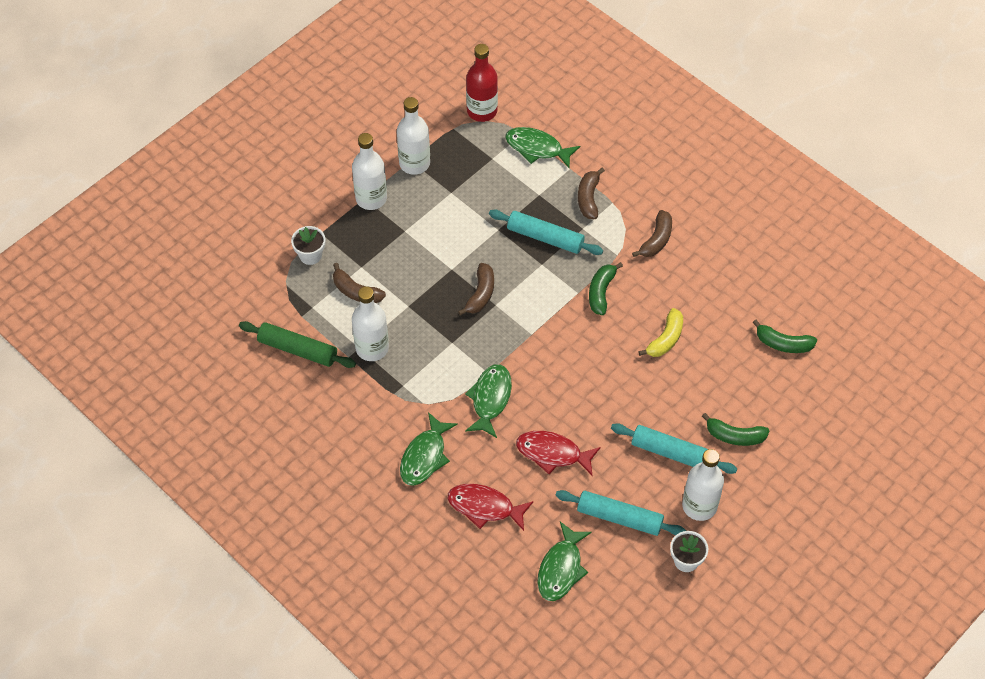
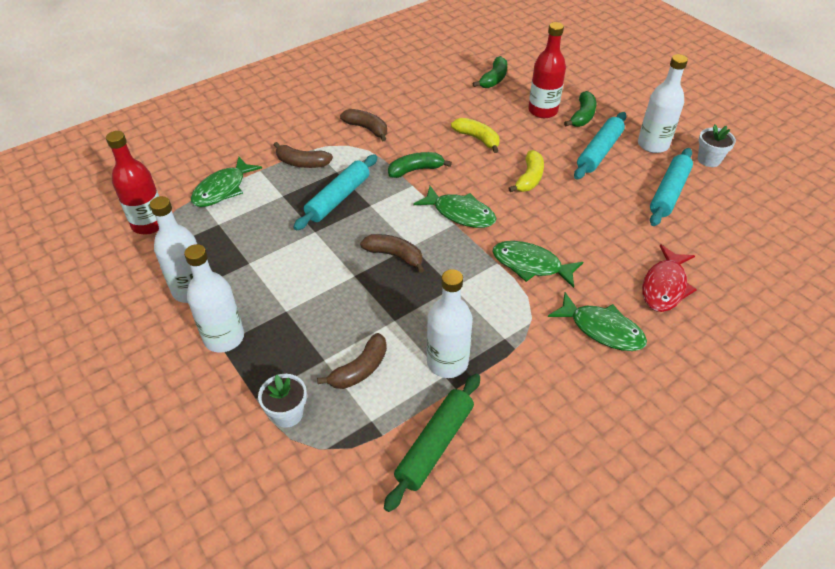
camera: 80 degrees left, 10 degrees down
red fish [516,431,601,475] -> none
green fish [538,522,592,601] -> green fish moved to [414,186,497,228]
green banana [589,262,623,315] -> green banana turned 135 degrees clockwise [388,152,452,178]
none -> yellow banana [508,150,544,192]
none -> red bottle [528,22,566,118]

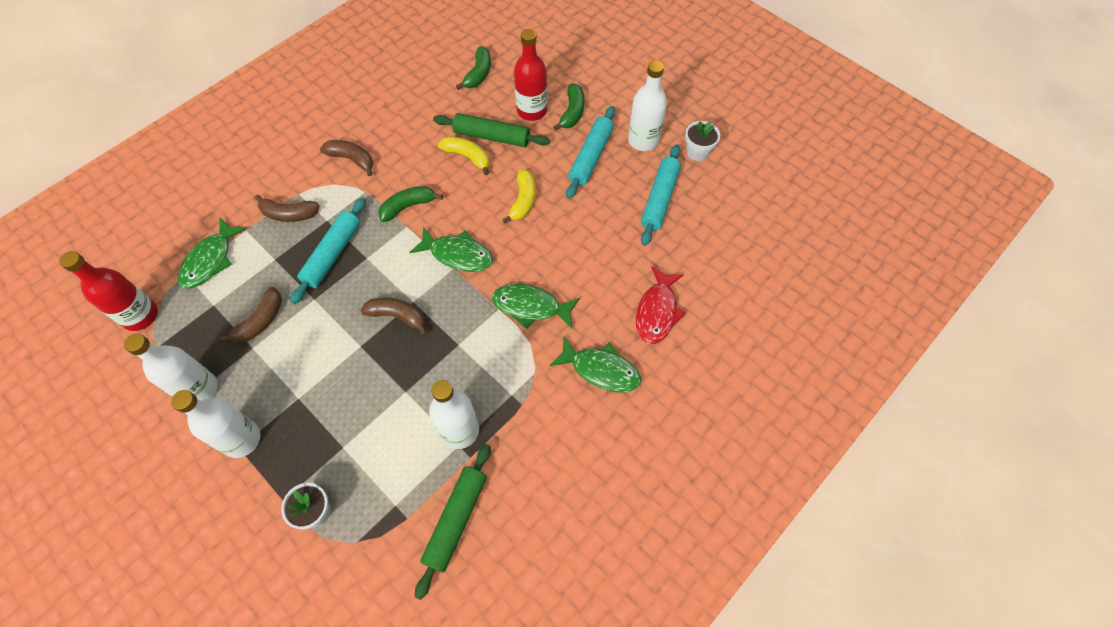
camera: 10 degrees left, 15 degrees up
brown banana [317,333,387,389] -> brown banana moved to [220,287,282,342]
none -> green rolling pin [433,113,550,147]

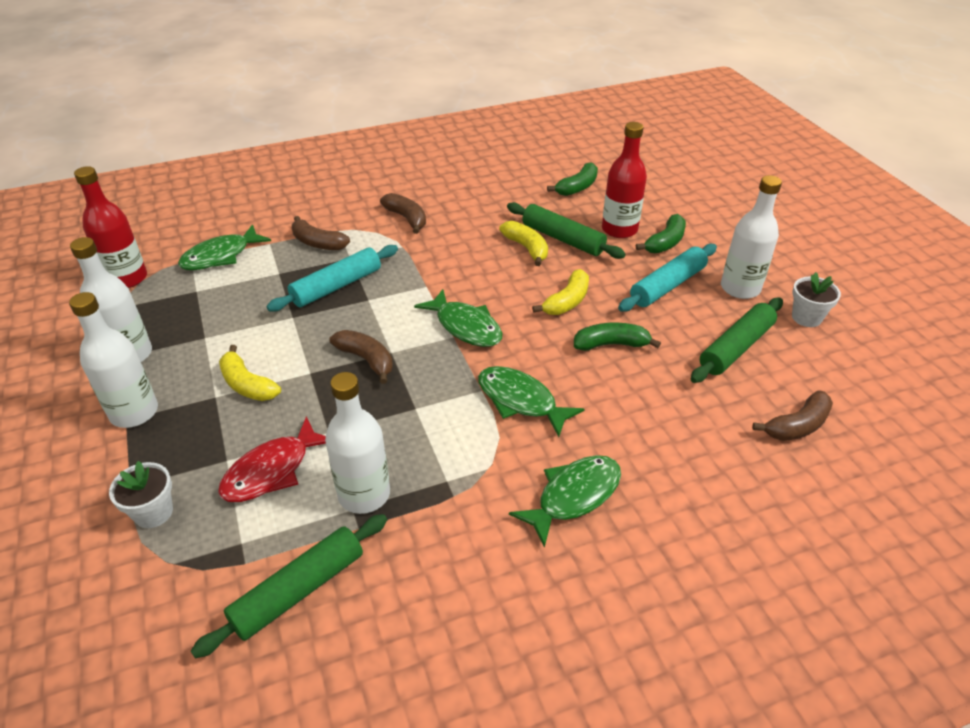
camera: 25 degrees right, 20 degrees down
brown banana [220,287,282,342] -> brown banana moved to [752,391,833,441]
green banana [378,186,443,222] -> green banana moved to [574,322,661,351]
green fish [549,336,641,393] -> green fish turned 90 degrees counterclockwise [509,455,621,548]
red fish [636,266,686,344] -> red fish moved to [218,416,326,502]
turquoise rolling pin [641,144,681,246] -> green rolling pin [691,298,783,383]
none -> yellow banana [219,345,281,401]

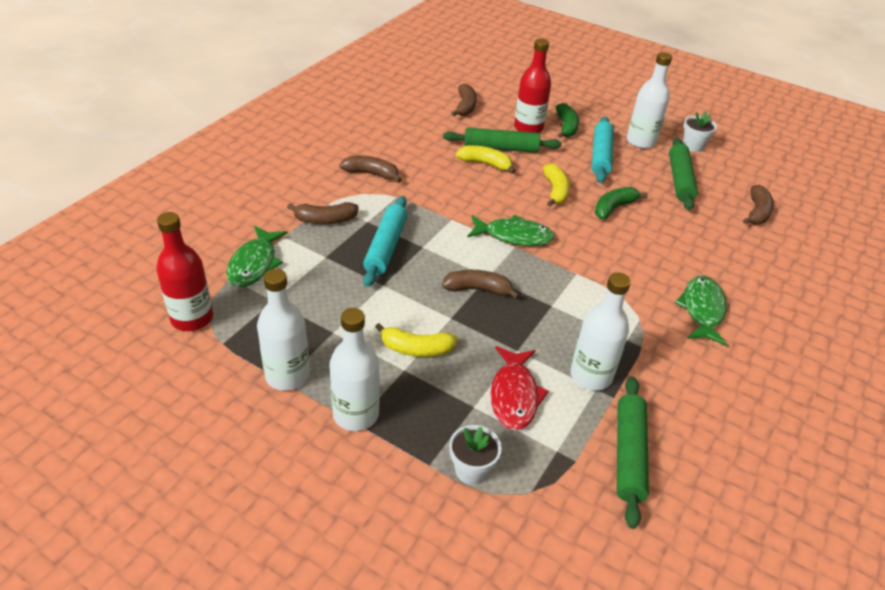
camera: 40 degrees left, 0 degrees up
green fish [478,366,585,437] -> none
green banana [547,162,598,196] -> brown banana [452,83,477,116]

